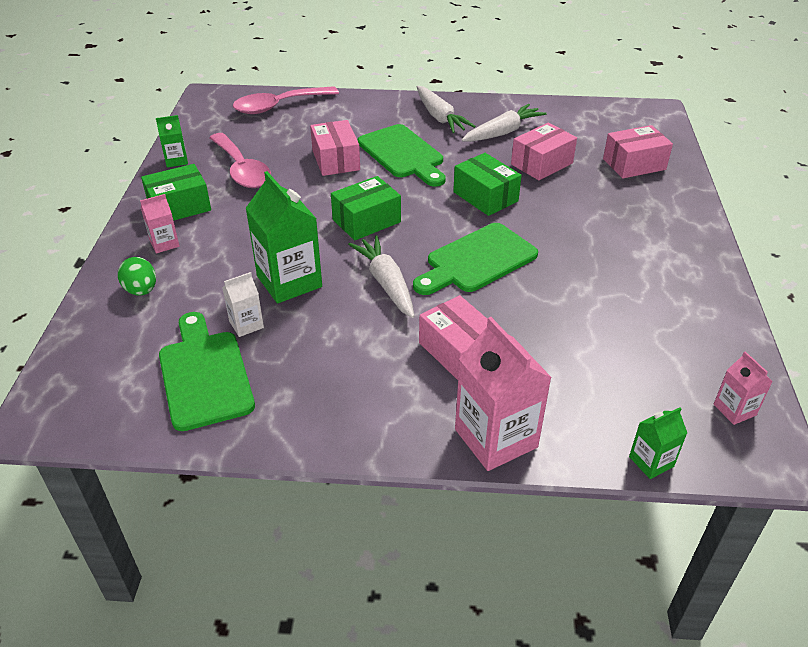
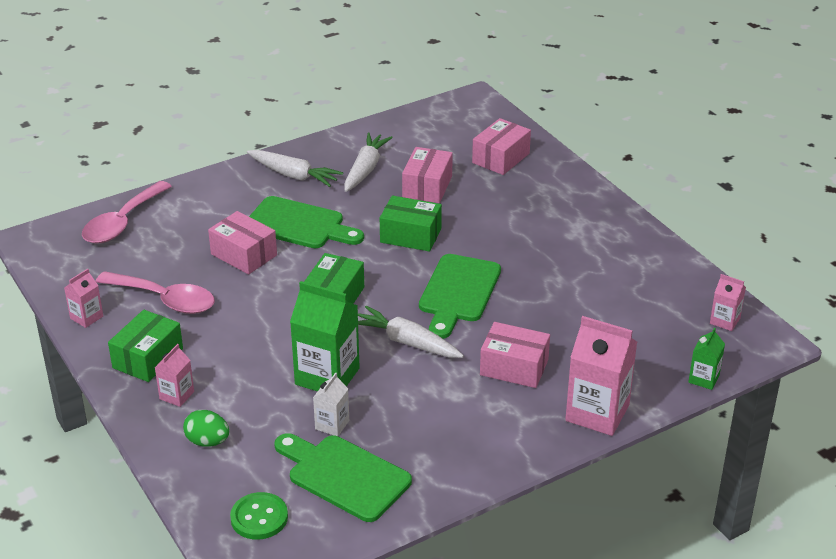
camera: 35 degrees left, 5 degrees down
green carton [156,115,188,167] -> pink carton [64,269,103,328]
none -> green button [230,492,288,540]

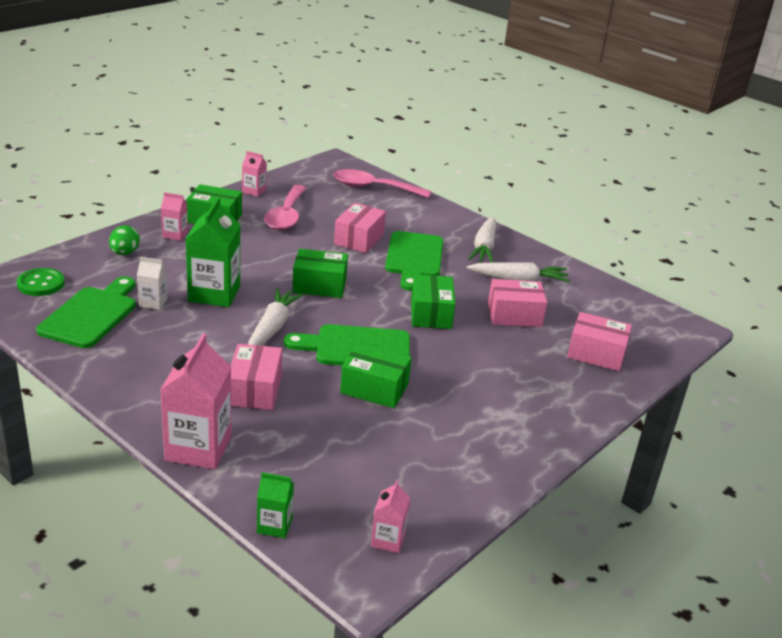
camera: 70 degrees right, 5 degrees down
none -> green box [340,343,412,408]

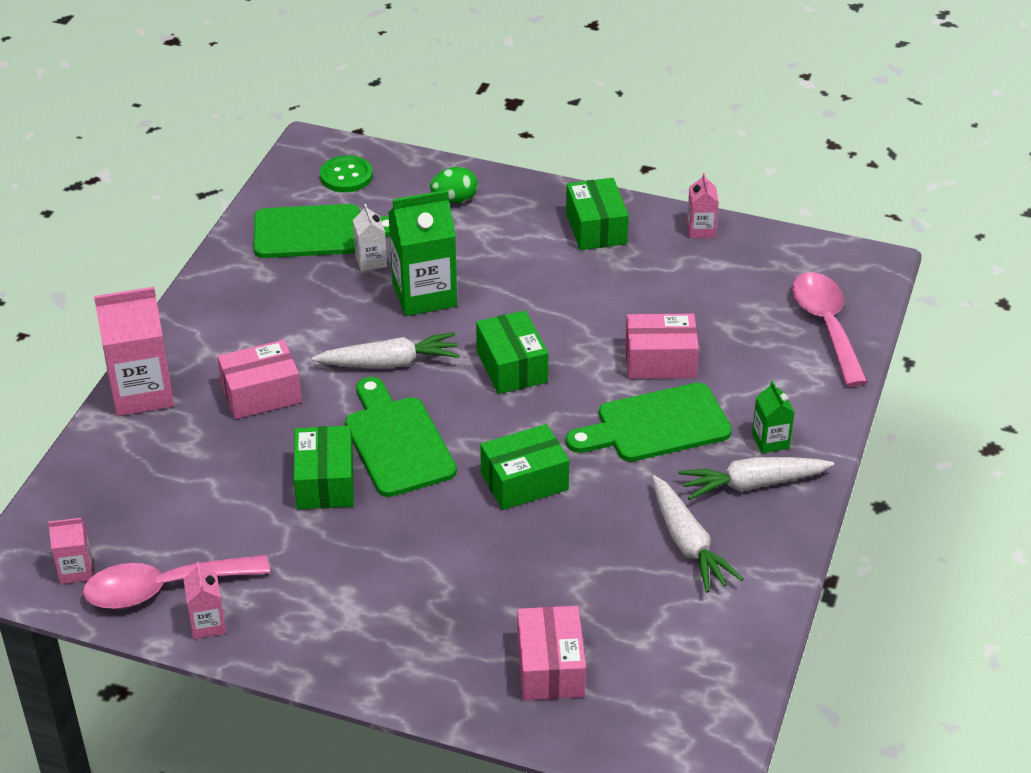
camera: 70 degrees right, 10 degrees up
pink carton [161,192,188,241] -> pink carton moved to [184,562,226,639]
green carton [257,472,294,538] -> green carton moved to [752,381,795,453]
pink spoon [264,185,307,230] -> pink spoon moved to [83,555,270,609]
pink box [488,279,547,327] -> none

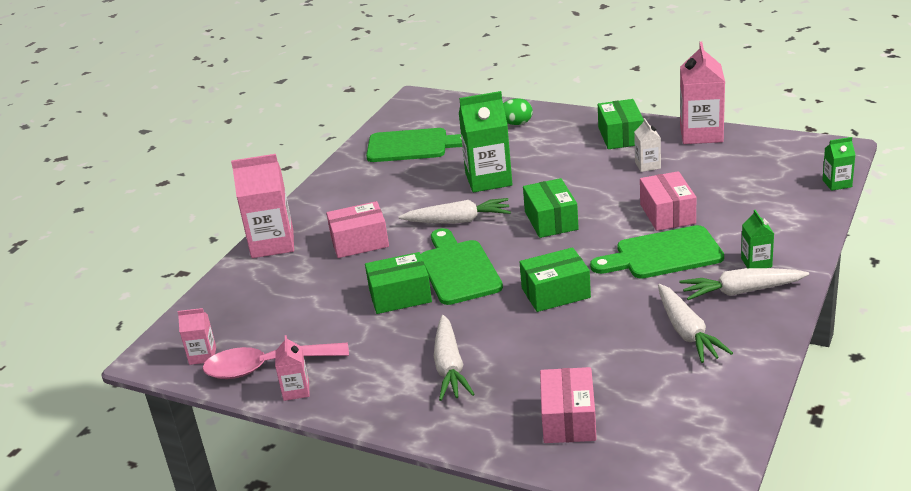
camera: 10 degrees right, 10 degrees down
green box [294,426,354,509] -> green box turned 75 degrees clockwise [365,252,432,314]
green button [320,156,373,192] -> none
white carton [353,204,387,271] -> white carton moved to [634,118,661,172]
pink box [625,314,699,379] -> pink box turned 75 degrees clockwise [640,171,696,231]
pink carton [687,173,719,238] -> pink carton [680,42,725,144], size x1.96
pink spoon [792,272,868,387] -> none
none -> white carrot [434,315,474,401]
none -> green carton [822,137,855,191]

